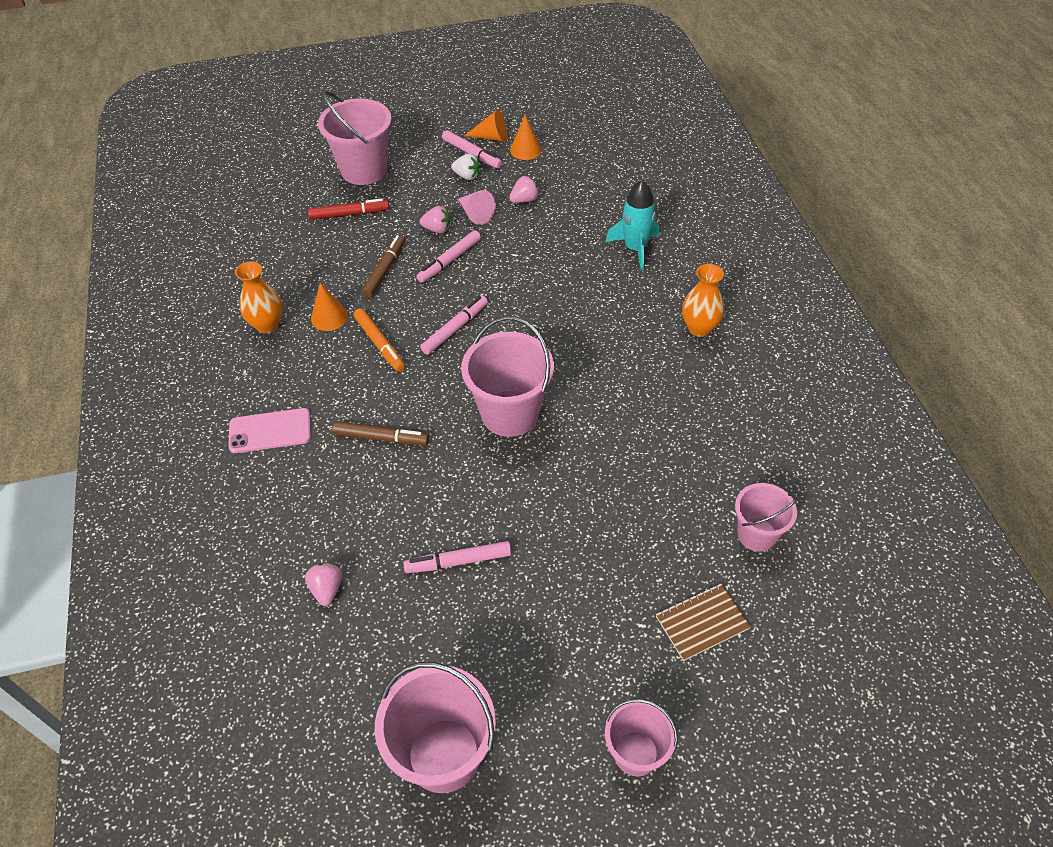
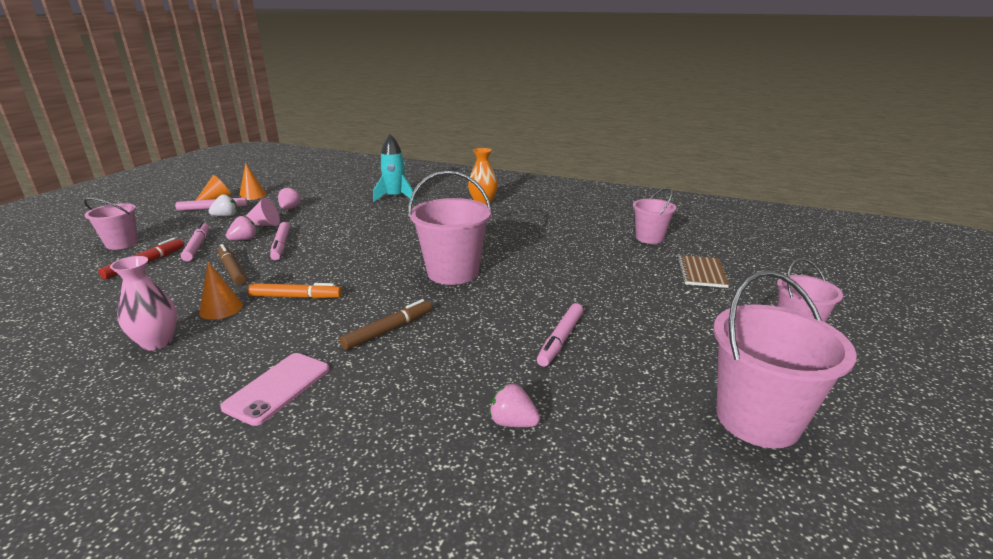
camera: 55 degrees left, 25 degrees down
orange vase [235,261,283,333] -> pink vase [110,256,177,351]
pink bucket [318,91,392,185] -> pink bucket [84,198,138,250], size x0.61
pink marker [420,296,488,355] -> pink marker moved to [181,222,210,261]

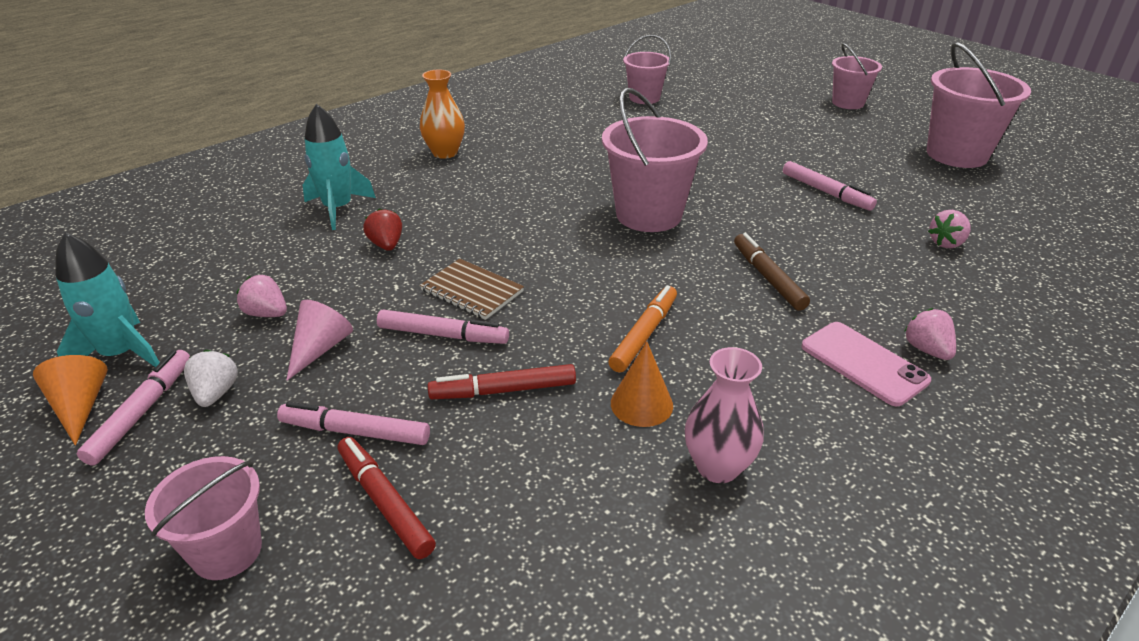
camera: 65 degrees left, 10 degrees up
brown marker [218,244,247,285] -> red marker [428,364,576,399]
pink strawberry [226,216,257,241] -> pink strawberry moved to [904,308,956,360]
orange cone [239,163,267,200] -> turquoise rocket [55,232,160,367]
brown notebook [677,255,730,288] -> brown notebook moved to [420,259,524,320]
none -> red strawberry [363,208,402,251]

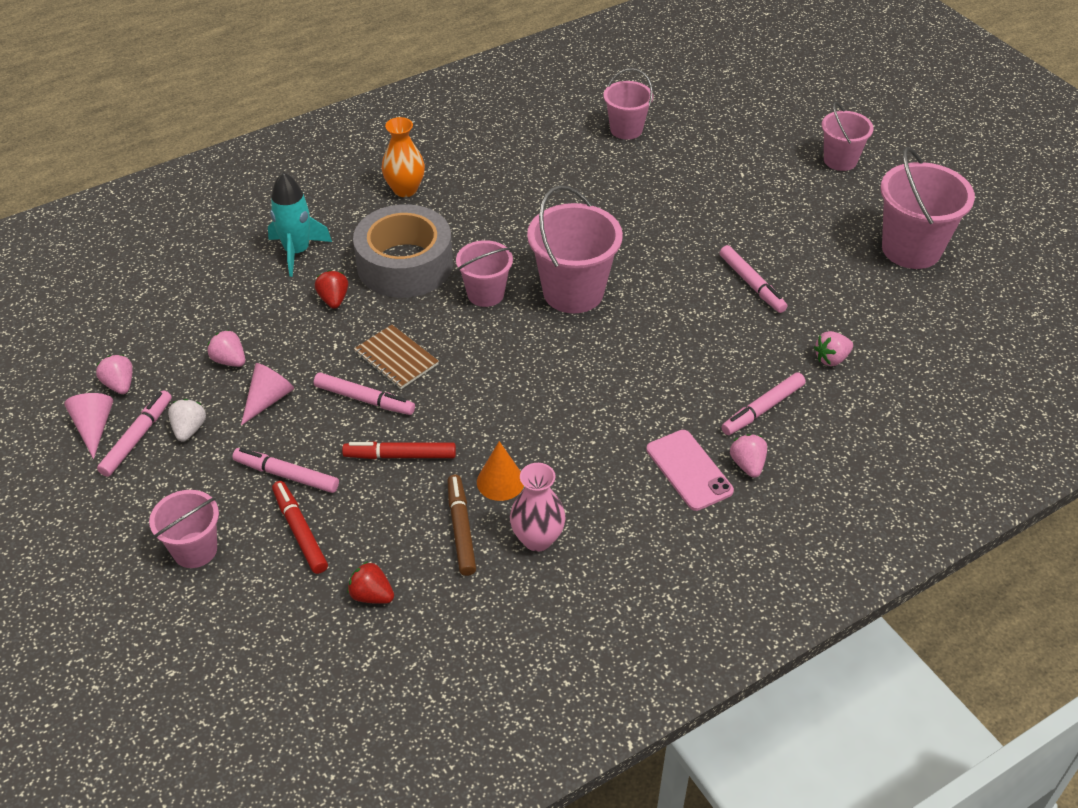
camera: 10 degrees right, 10 degrees up
orange cone [33,355,108,446] -> pink cone [64,393,113,459]
turquoise rocket [55,232,160,367] -> pink strawberry [96,355,133,394]
orange marker [608,285,677,372] -> none
brown marker [734,233,810,311] -> brown marker moved to [447,475,476,576]
none -> red strawberry [347,561,394,604]
none -> grey tape [353,204,453,298]
none -> pink bucket [456,240,513,307]
none -> pink marker [721,372,805,435]

